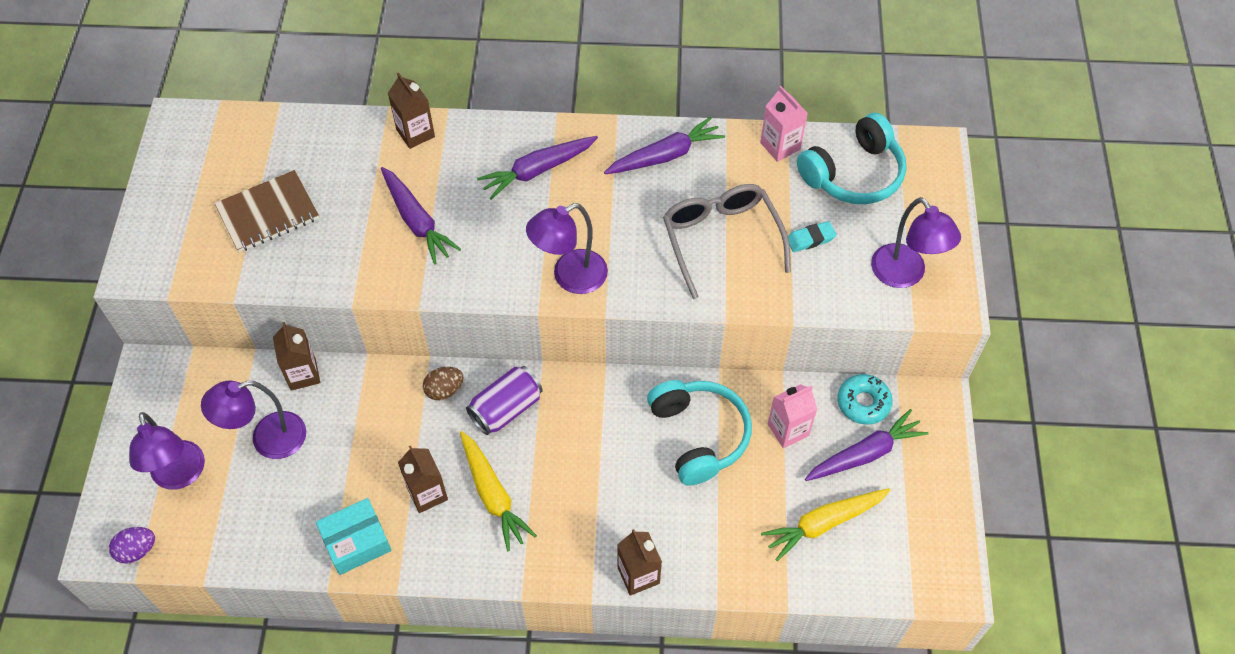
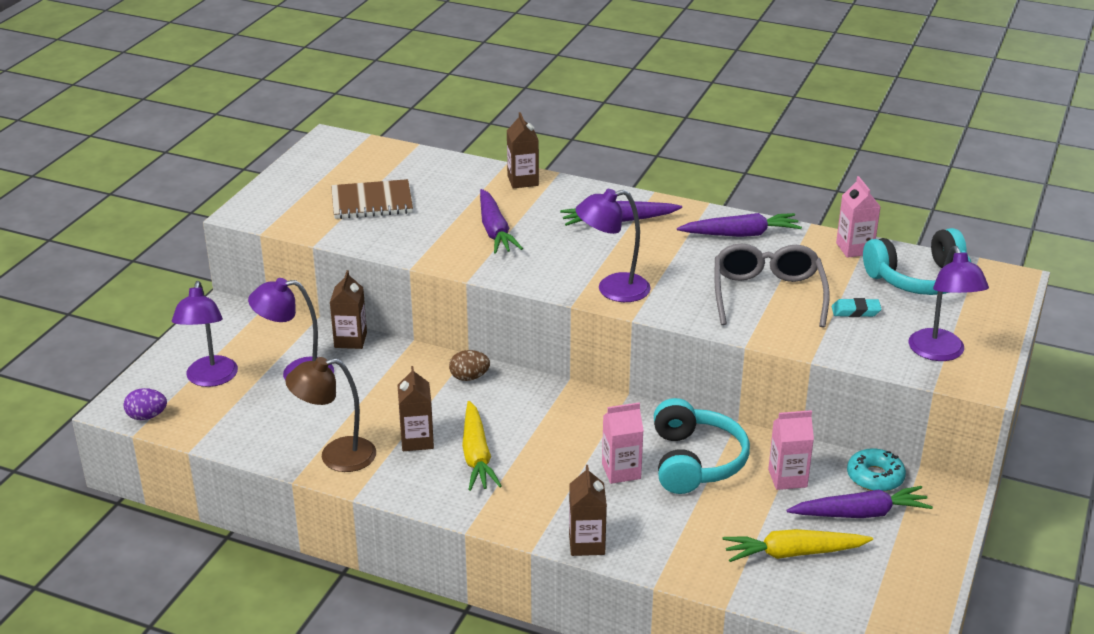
camera: 20 degrees right, 25 degrees down
turquoise box [316,498,391,575] -> brown lamp [285,357,376,472]
purple can [466,366,543,435] -> none
none -> pink carton [602,402,644,484]

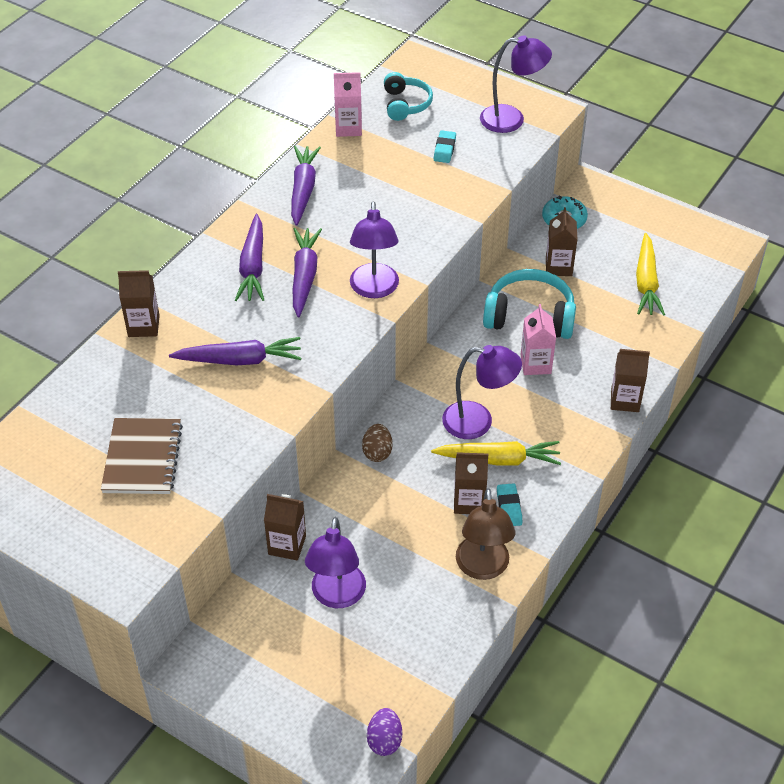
camera: 80 degrees left, 15 degrees up
purple lamp [172,281,238,387] -> purple lamp moved to [442,345,522,439]
grey glasses [714,244,830,328] -> none
pink carton [768,410,814,490] -> brown carton [546,207,577,276]
purple carrot [786,486,933,518] -> purple carrot moved to [293,228,322,317]
turquoise headphones [863,228,971,295] -> turquoise headphones [384,72,433,121], size x0.64
none -> turquoise eraser [497,483,522,526]

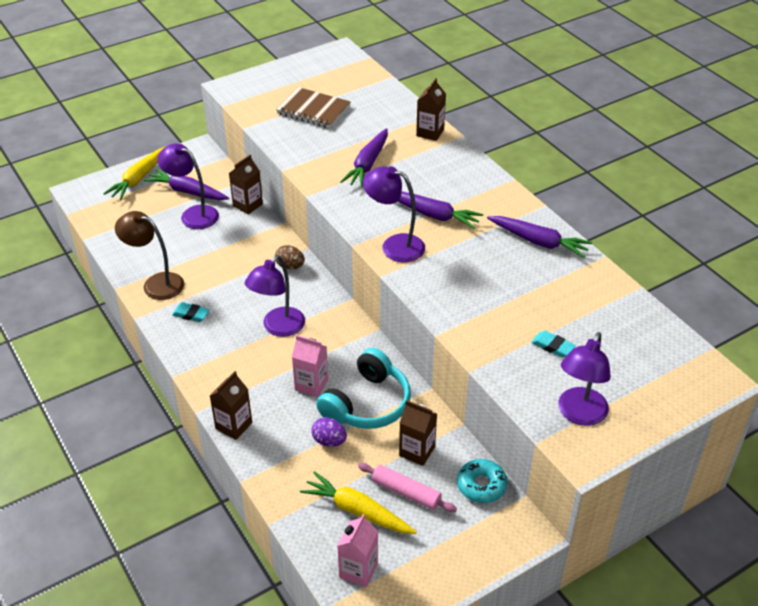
camera: 115 degrees right, 5 degrees down
purple carrot [235,214,264,301] -> purple carrot moved to [144,168,229,200]
pink carton [334,72,362,137] -> pink carton moved to [337,514,378,587]
purple egg [367,708,402,756] -> purple egg moved to [311,417,347,447]
turquoise headphones [384,72,433,121] -> none
yellow carrot [431,441,561,465] -> yellow carrot moved to [103,147,165,200]
brown carton [454,452,488,514] -> none
none -> pink rolling pin [358,463,457,512]

